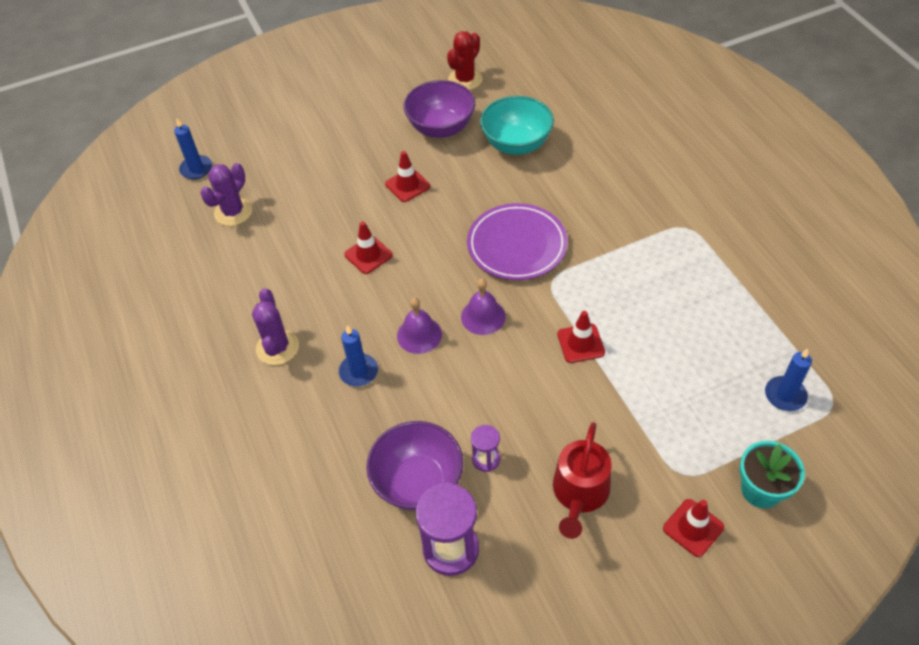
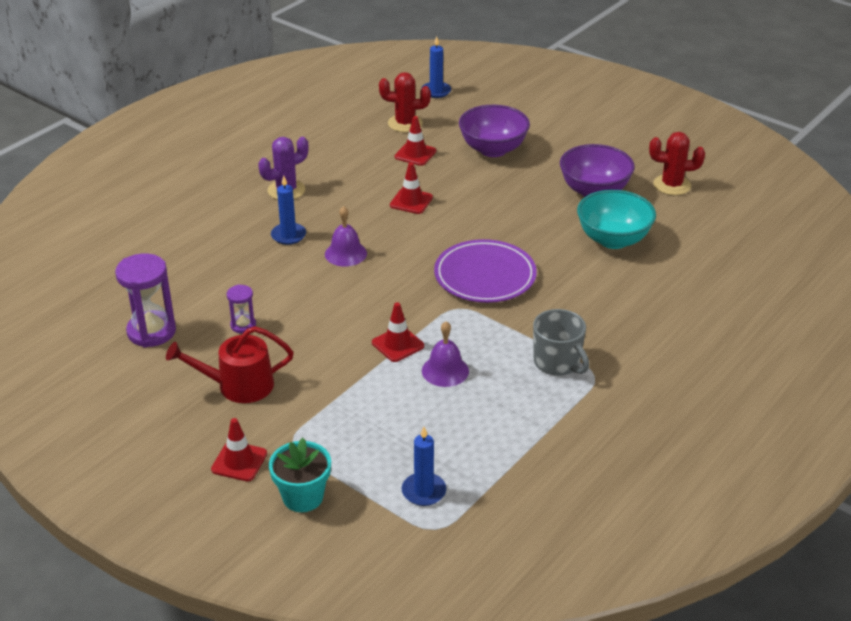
camera: 60 degrees right, 15 degrees down
purple cactus [200,163,252,226] -> red cactus [379,72,431,132]
purple bowl [366,421,463,511] -> purple bowl moved to [459,105,530,157]
red traffic cone [385,151,430,202] -> red traffic cone moved to [395,116,436,166]
purple bell [461,278,506,335] -> purple bell moved to [422,321,469,387]
none -> grey mug [533,309,589,376]

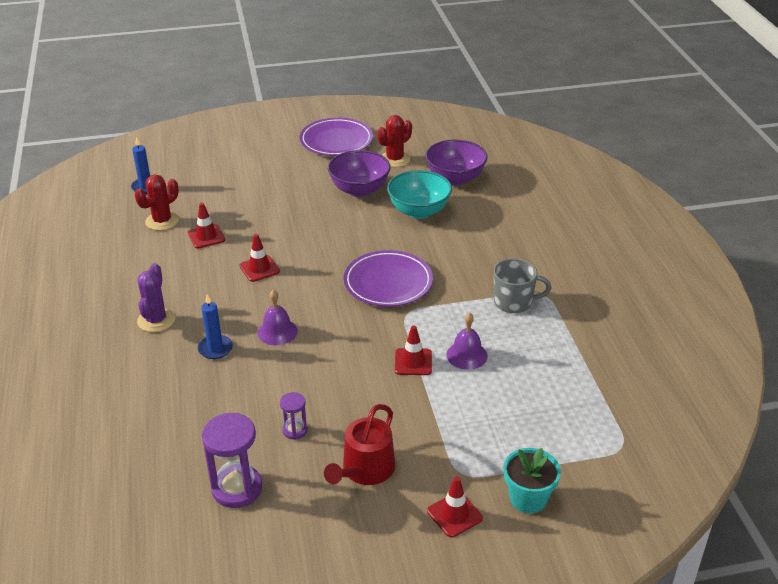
camera: 50 degrees left, 0 degrees up
blue candle [402,427,446,506] -> none
purple bowl [459,105,530,157] -> purple bowl moved to [425,140,488,186]
none -> purple plate [300,118,373,156]

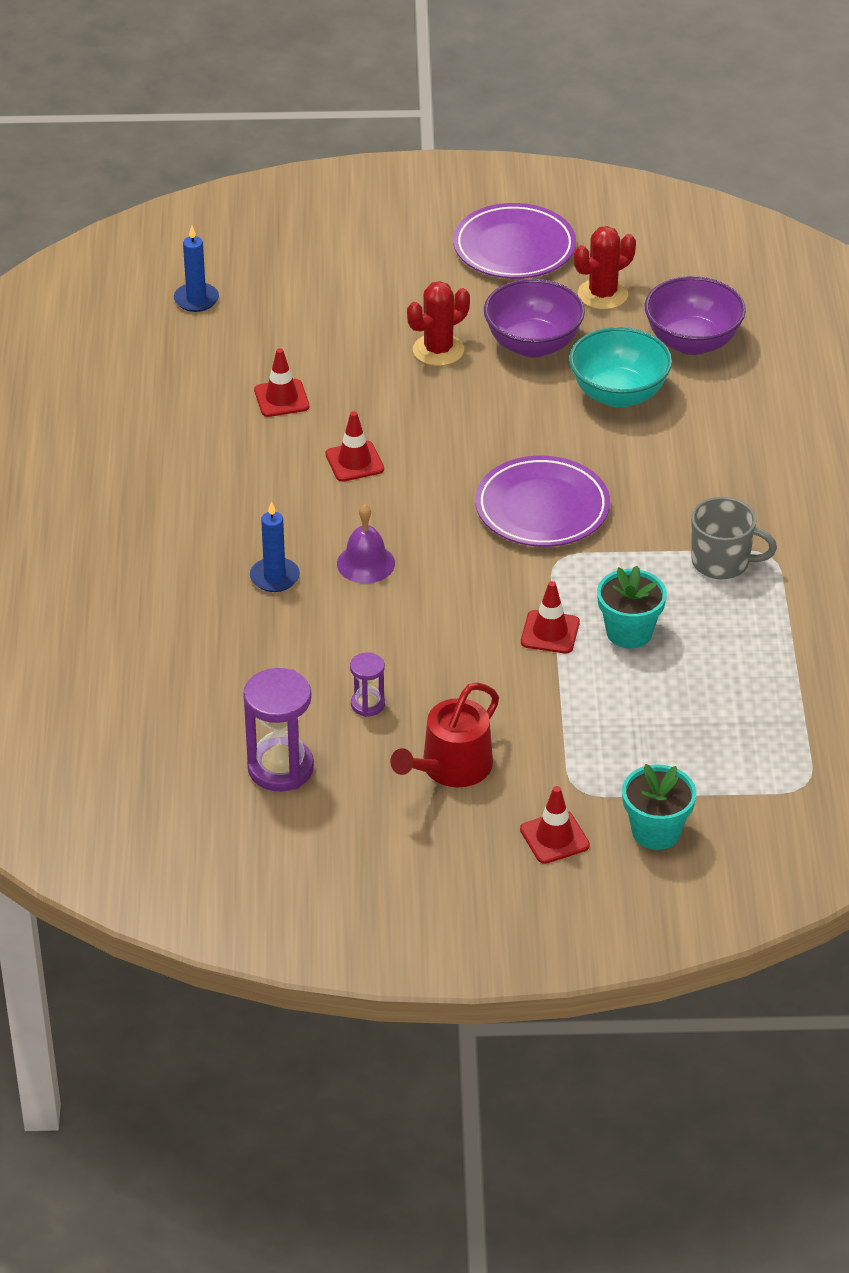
camera: 10 degrees right, 5 degrees up
red cactus [135,175,179,231] -> red cactus moved to [407,281,470,366]
purple cactus [137,263,175,332] -> none
purple bell [446,312,488,370] -> turquoise flower pot [597,566,667,648]

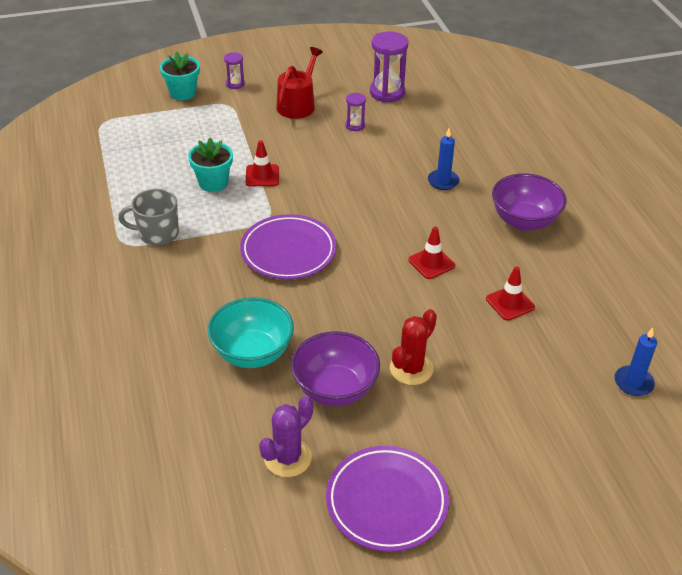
camera: 165 degrees right, 0 degrees up
purple bell [337,504,395,583] -> none
red traffic cone [520,786,590,864] -> purple hourglass [224,52,245,89]
red cactus [574,226,636,310] -> purple cactus [259,396,313,477]
purple bowl [645,276,746,355] -> purple bowl moved to [492,173,566,231]

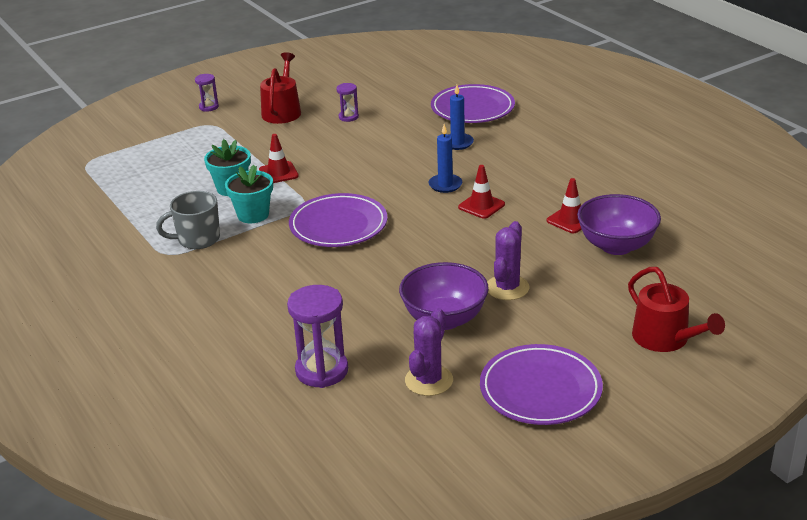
camera: 15 degrees left, 10 degrees down
turquoise flower pot [160,51,200,100] -> turquoise flower pot moved to [225,165,273,223]
turquoise bowl [208,297,294,368] -> none
purple hourglass [370,31,409,103] -> purple hourglass moved to [287,285,348,388]
red cactus [390,309,437,385] -> purple cactus [487,221,530,300]
purple bowl [492,173,566,231] -> purple bowl moved to [577,194,661,255]
blue candle [614,328,657,396] -> blue candle moved to [429,124,462,193]
none -> purple plate [431,84,515,123]
none -> red watering can [628,267,725,352]

